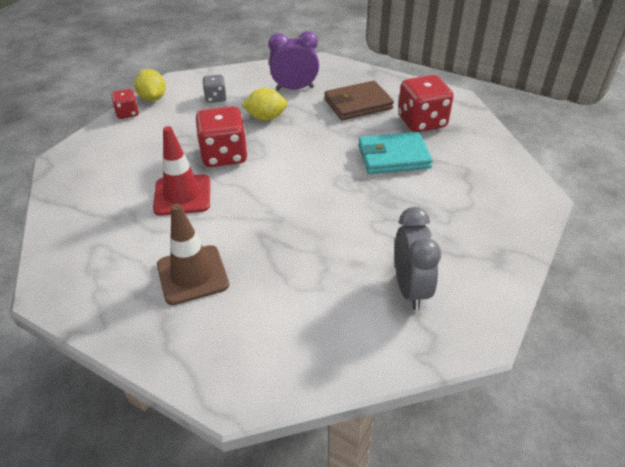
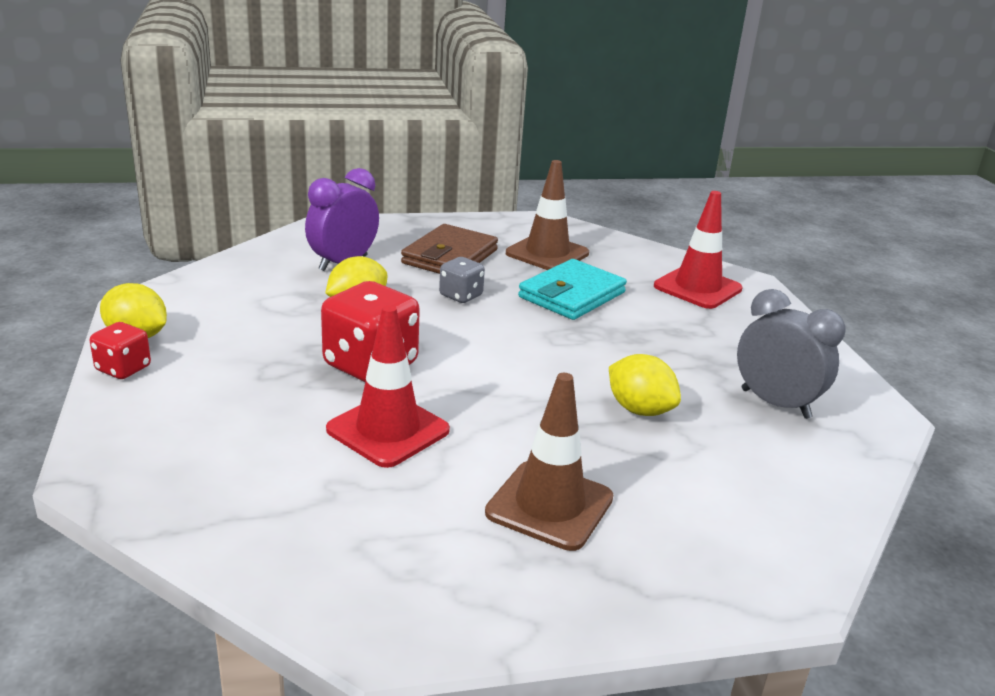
camera: 45 degrees left, 15 degrees down
grey dice [202,75,227,103] -> grey dice moved to [439,257,485,303]
red dice [398,75,453,132] -> brown traffic cone [506,160,589,270]
none -> yellow lemon [609,354,681,416]
none -> red traffic cone [654,191,743,309]

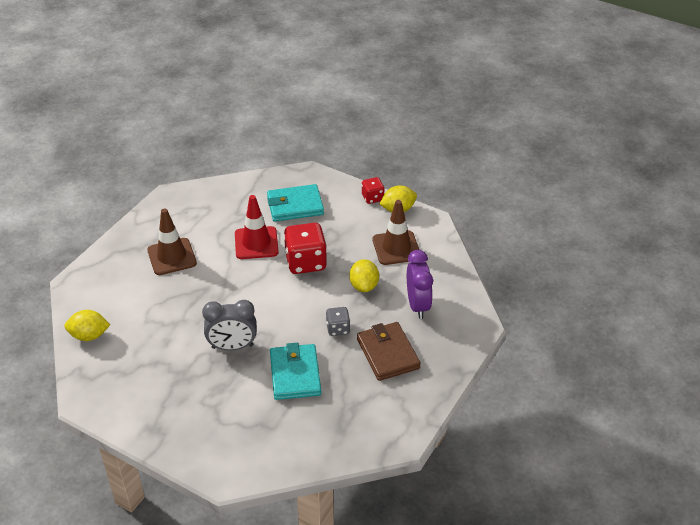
camera: 135 degrees right, 15 degrees up
brown traffic cone [506,160,589,270] -> brown traffic cone moved to [373,200,419,265]
yellow lemon [609,354,681,416] -> yellow lemon moved to [65,310,110,341]
red traffic cone [654,191,743,309] -> none
grey clock [737,289,846,419] -> grey clock moved to [202,300,257,350]
none -> turquoise wallet [267,184,324,222]

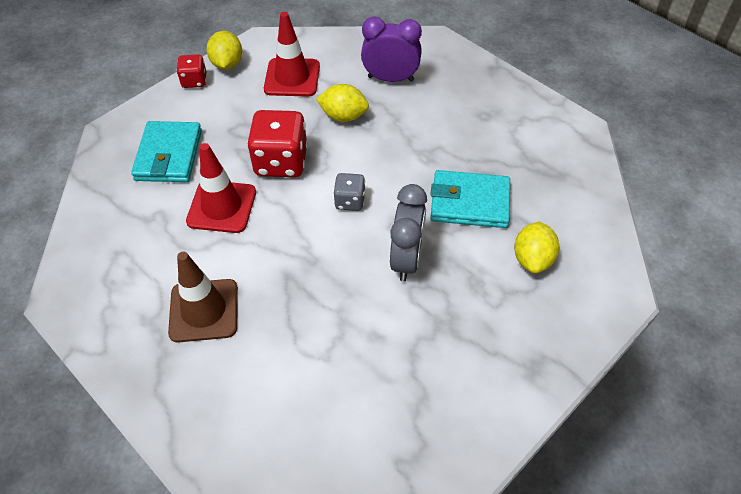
camera: 75 degrees left, 10 degrees up
yellow lemon [65,310,110,341] -> yellow lemon moved to [514,222,559,273]
grey dice [326,307,350,336] -> grey dice moved to [334,173,365,211]
brown wallet [357,322,421,381] -> none
brown traffic cone [373,200,419,265] -> red traffic cone [264,12,320,97]

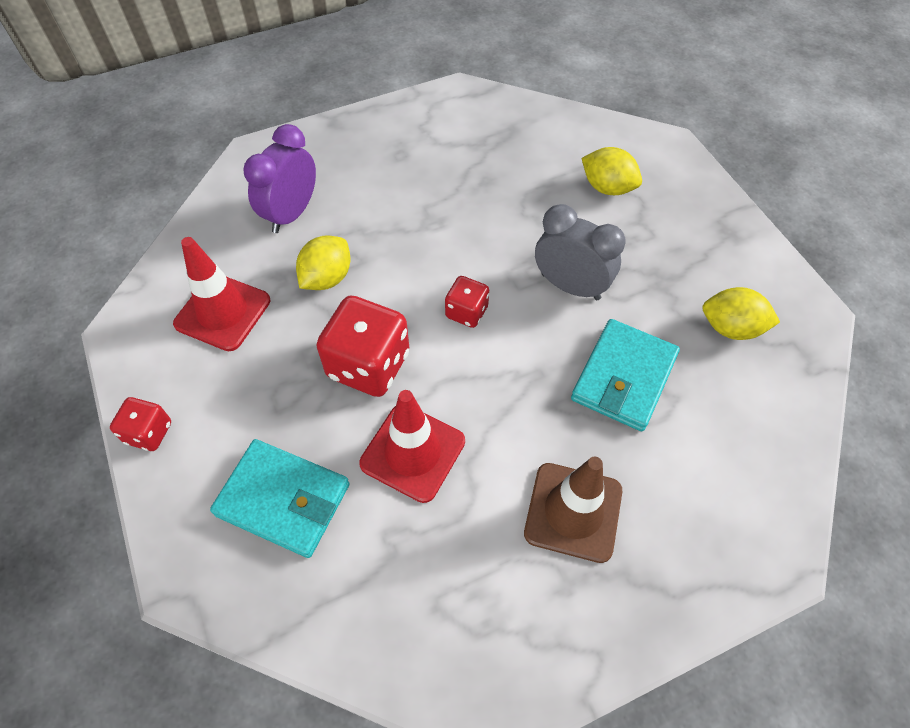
camera: 70 degrees left, 5 degrees up
yellow lemon [206,31,242,70] -> yellow lemon moved to [703,287,780,340]
grey dice [334,173,365,211] -> red dice [445,276,489,328]
turquoise wallet [430,170,510,228] -> turquoise wallet moved to [571,319,680,431]

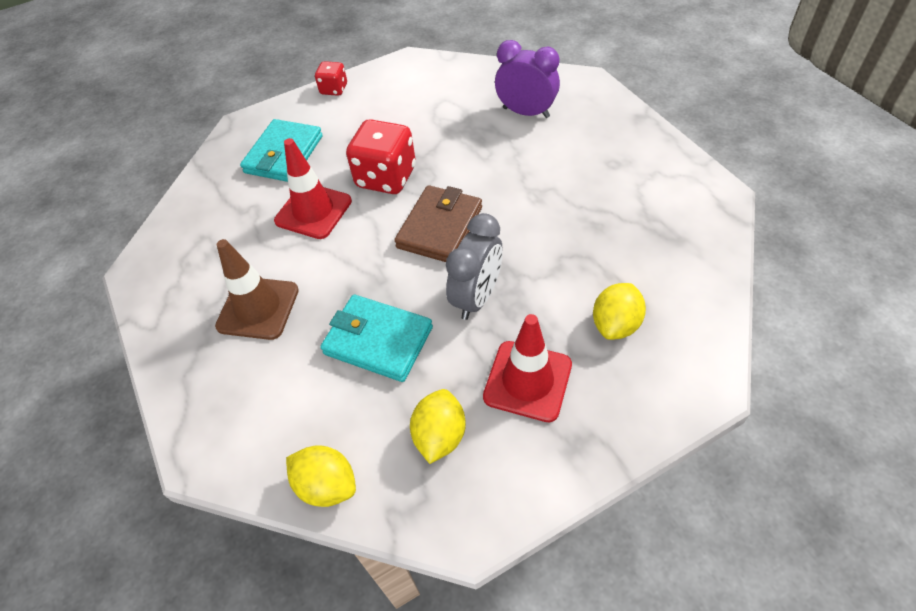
camera: 90 degrees right, 5 degrees down
red traffic cone [173,237,270,351] -> red traffic cone moved to [483,314,572,422]
yellow lemon [296,235,350,290] -> yellow lemon moved to [286,445,356,507]
red dice [445,276,489,328] -> brown wallet [394,185,482,262]

